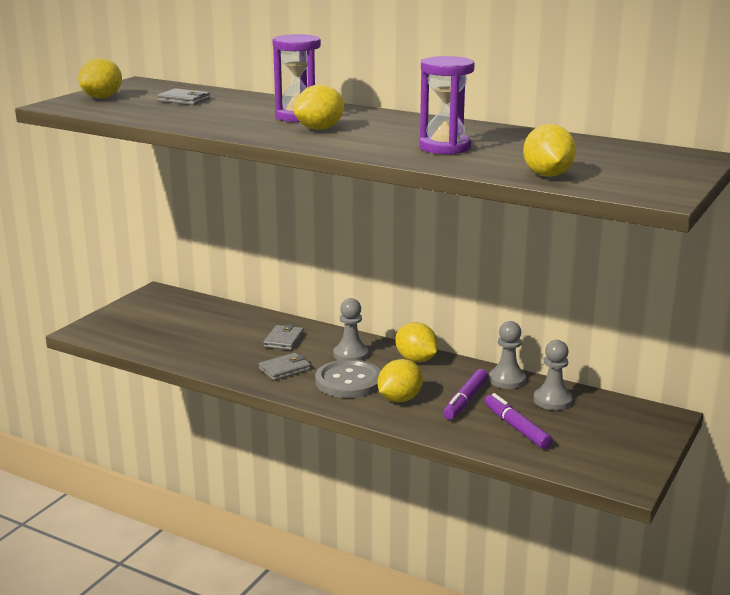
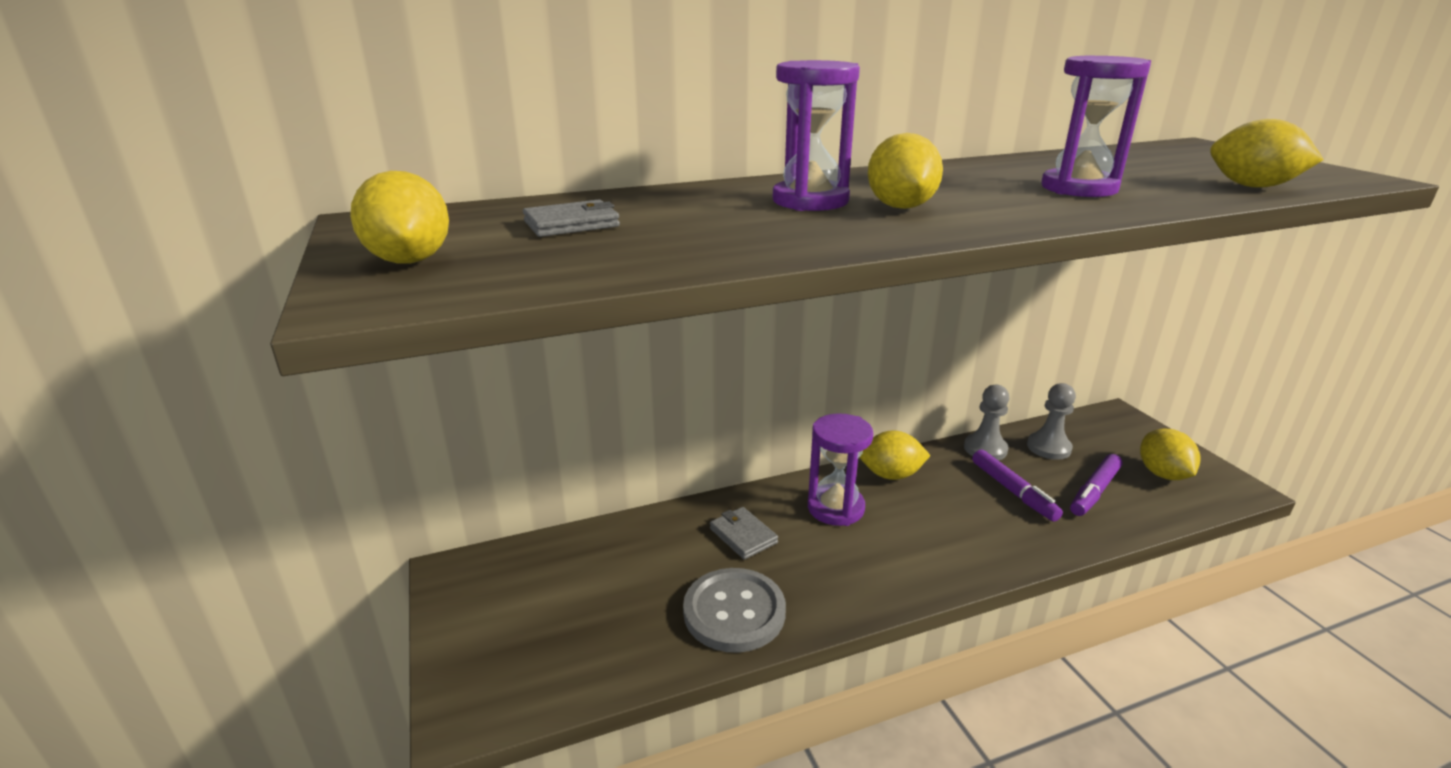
camera: 50 degrees left, 5 degrees up
grey wallet [259,353,311,381] -> none
grey button [315,359,381,398] -> grey button moved to [683,568,786,653]
grey pawn [333,298,369,361] -> purple hourglass [808,413,873,526]
yellow lemon [378,359,423,402] -> yellow lemon moved to [1140,429,1200,480]
purple marker [485,393,553,449] -> purple marker turned 60 degrees counterclockwise [1070,454,1122,516]

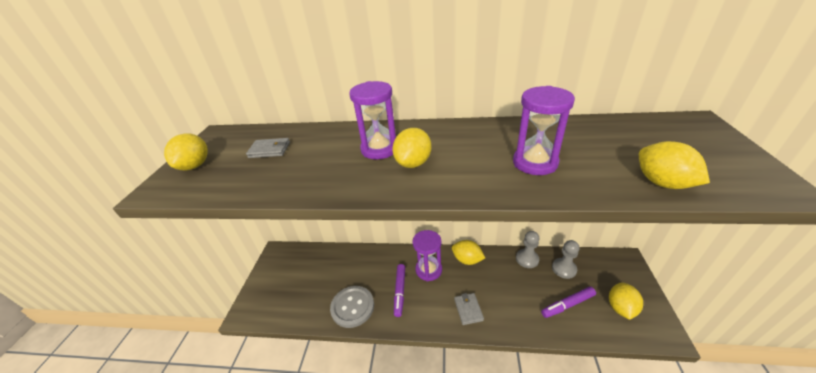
camera: 30 degrees right, 10 degrees up
grey wallet [710,507,778,560] -> grey wallet moved to [454,293,484,325]
purple marker [972,450,1063,522] -> purple marker moved to [394,264,405,317]

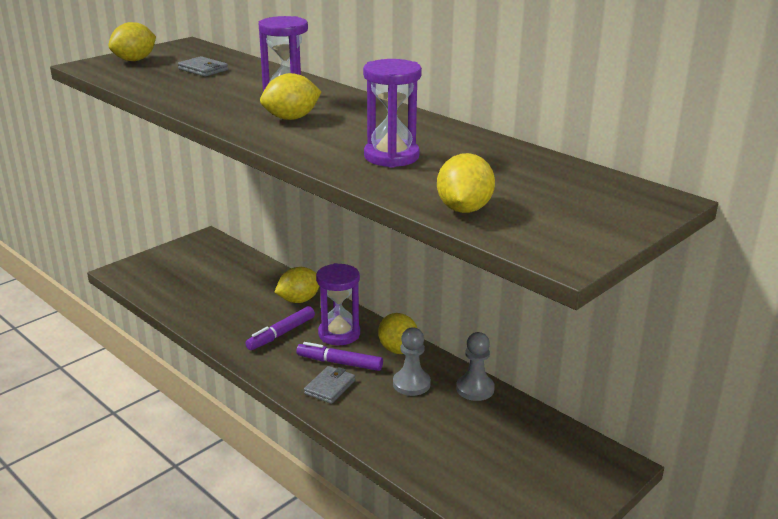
camera: 35 degrees right, 10 degrees down
grey button [330,286,374,328] -> none
purple marker [541,287,596,318] -> purple marker moved to [296,342,383,371]
grey pawn [552,240,580,279] -> grey pawn moved to [393,327,431,396]
yellow lemon [609,282,643,320] -> yellow lemon moved to [274,267,319,303]

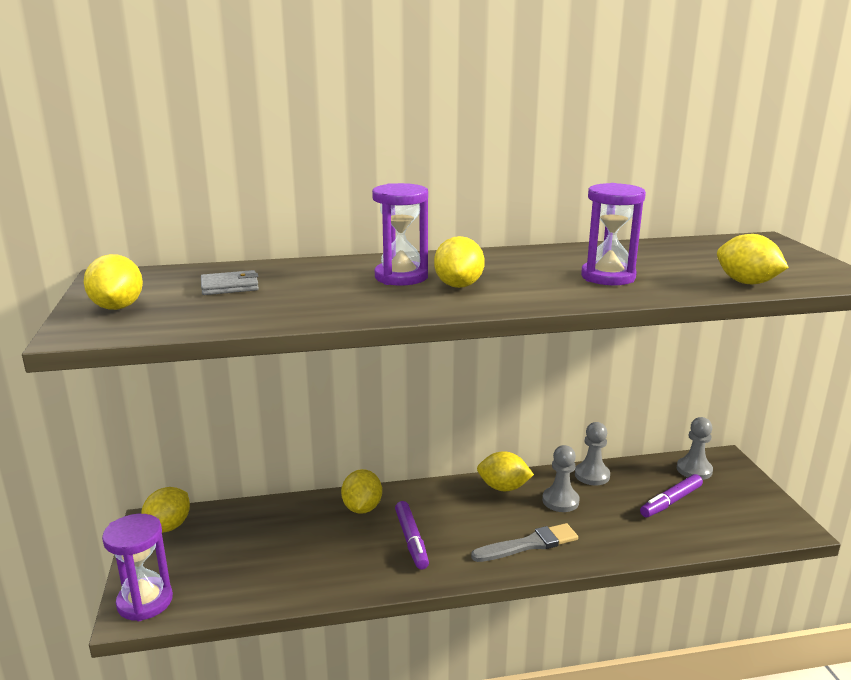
camera: 55 degrees left, 5 degrees down
purple marker [296,342,383,371] -> purple marker moved to [640,474,703,517]
grey wallet [304,366,355,404] -> grey brush [471,523,578,562]
purple hourglass [316,263,360,345] -> purple hourglass moved to [102,514,173,621]
none -> yellow lemon [141,487,190,533]
none -> grey pawn [677,417,713,480]

